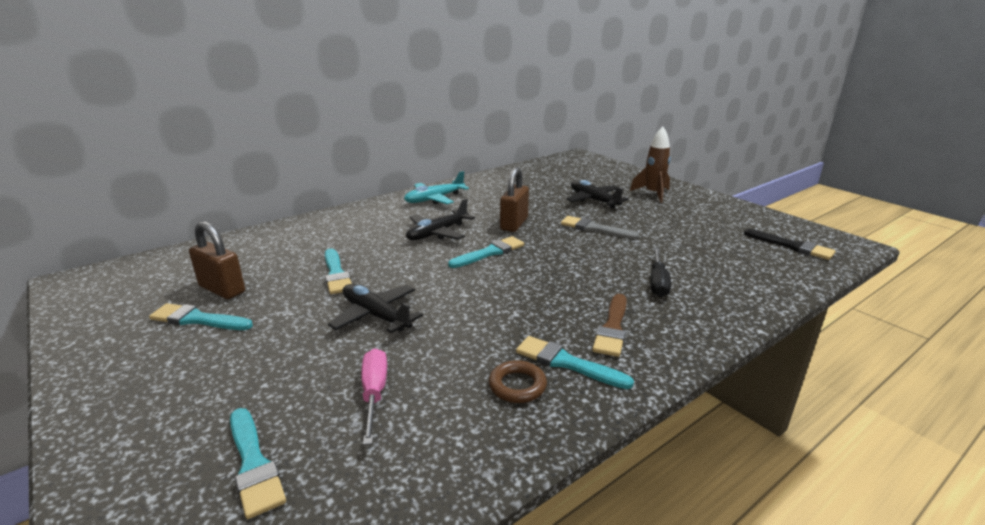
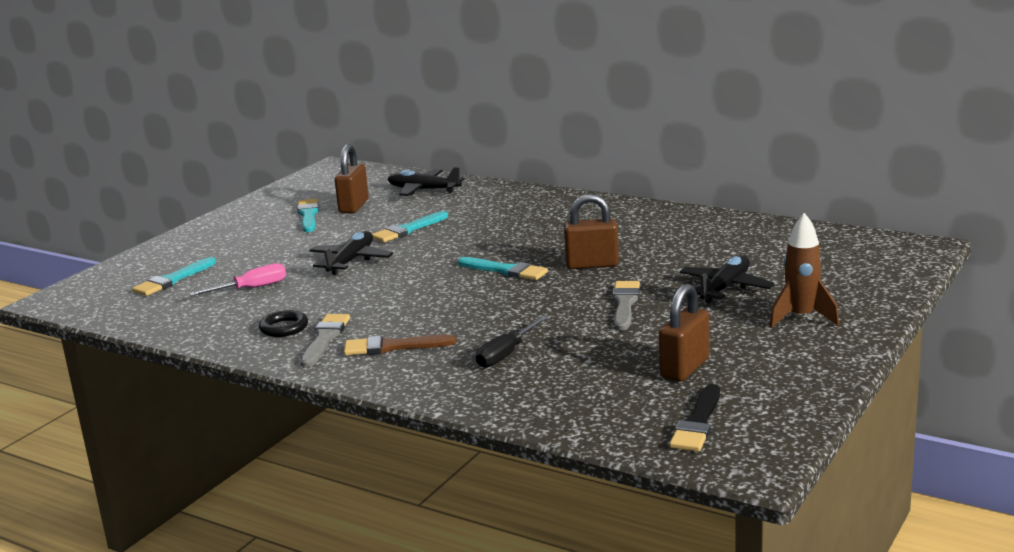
camera: 70 degrees right, 5 degrees down
turquoise plane [404,171,469,204] -> none
black plane [406,198,475,240] -> black plane moved to [387,167,465,196]
brown ring [489,360,547,403] -> black ring [259,310,308,337]
turquoise brush [516,336,634,389] -> grey brush [300,314,350,367]
black screwdriver [650,248,671,297] -> black screwdriver turned 45 degrees counterclockwise [476,316,548,368]
none -> brown padlock [659,284,709,382]

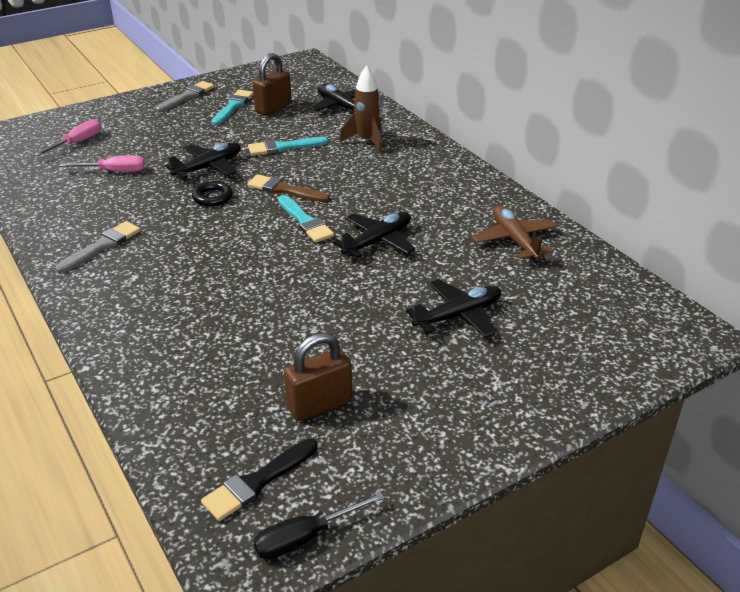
camera: 25 degrees right, 15 degrees up
turquoise brush [132,257,216,296] -> pink screwdriver [33,119,101,156]
black ring [259,310,308,337] -> black ring moved to [192,181,233,206]
brown brush [344,334,456,355] -> brown brush moved to [247,174,330,202]
black screwdriver [476,316,548,368] -> black screwdriver moved to [253,492,385,559]
brown padlock [564,194,619,269] -> black plane [333,212,415,258]
grey brush [612,281,640,330] -> grey brush moved to [156,81,215,112]
brown rocket [769,213,839,328] -> brown rocket moved to [340,66,382,153]
none -> brown plane [472,206,557,260]

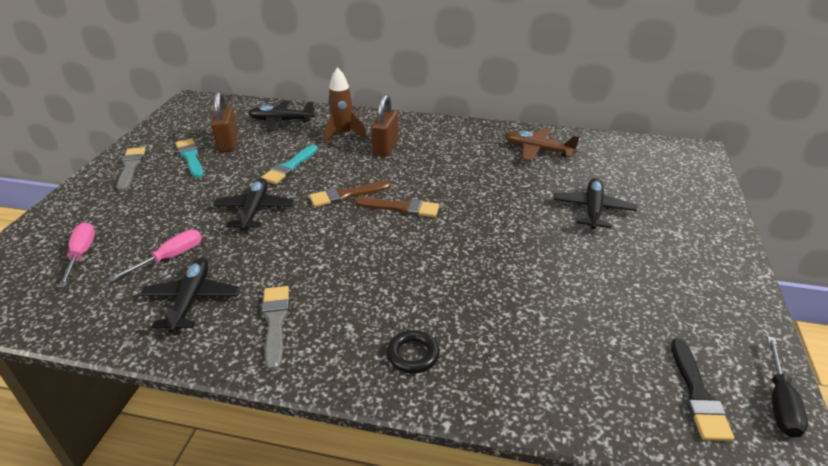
camera: 45 degrees left, 0 degrees up
black ring [192,181,233,206] -> black ring moved to [387,330,440,374]
turquoise brush [278,195,334,243] -> brown brush [355,197,439,217]
brown padlock [284,333,352,421] -> brown padlock moved to [371,94,399,157]
black plane [333,212,415,258] -> black plane moved to [140,257,240,333]

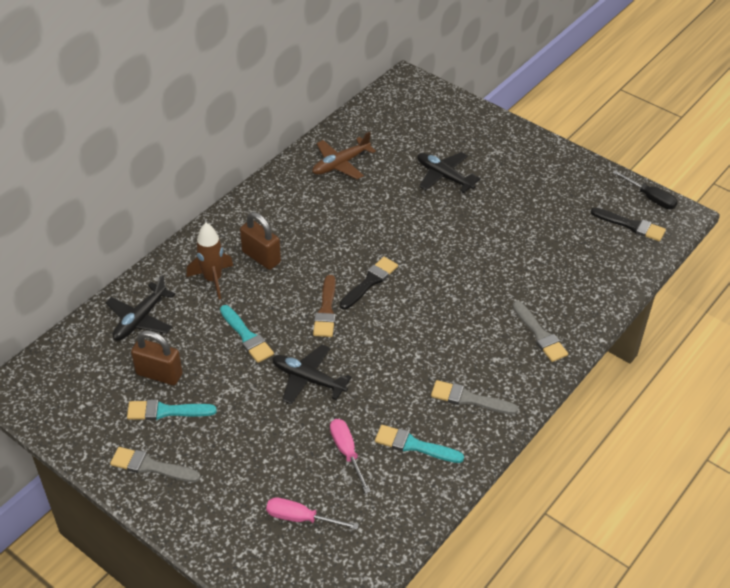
camera: 65 degrees left, 10 degrees up
black plane [140,257,240,333] -> turquoise brush [375,425,464,463]
brown brush [355,197,439,217] -> black brush [340,257,398,309]
black ring [387,330,440,374] -> grey brush [512,301,568,362]

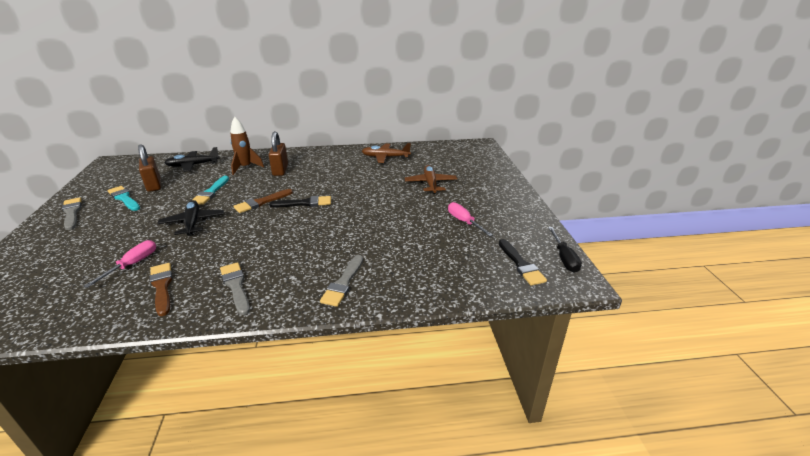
camera: 45 degrees right, 15 degrees down
pink screwdriver [266,497,359,530] -> pink screwdriver moved to [448,202,493,236]
turquoise brush [375,425,464,463] -> brown brush [150,263,172,316]
black plane [417,152,481,193] -> brown plane [405,165,457,194]

